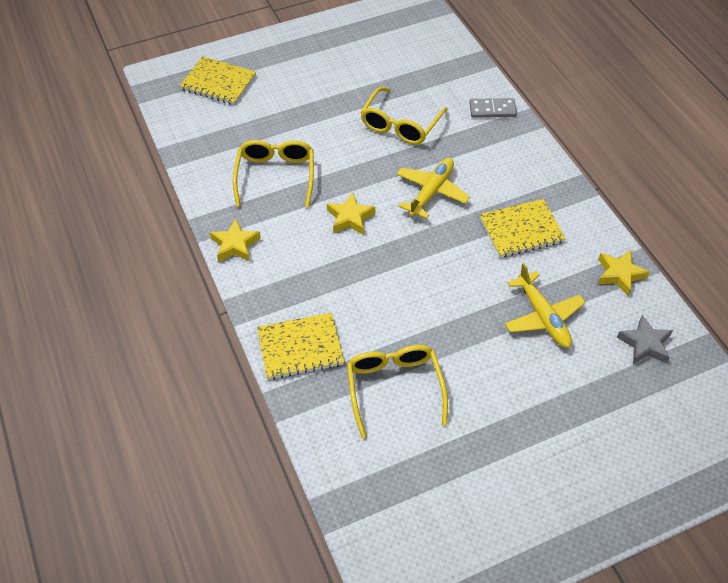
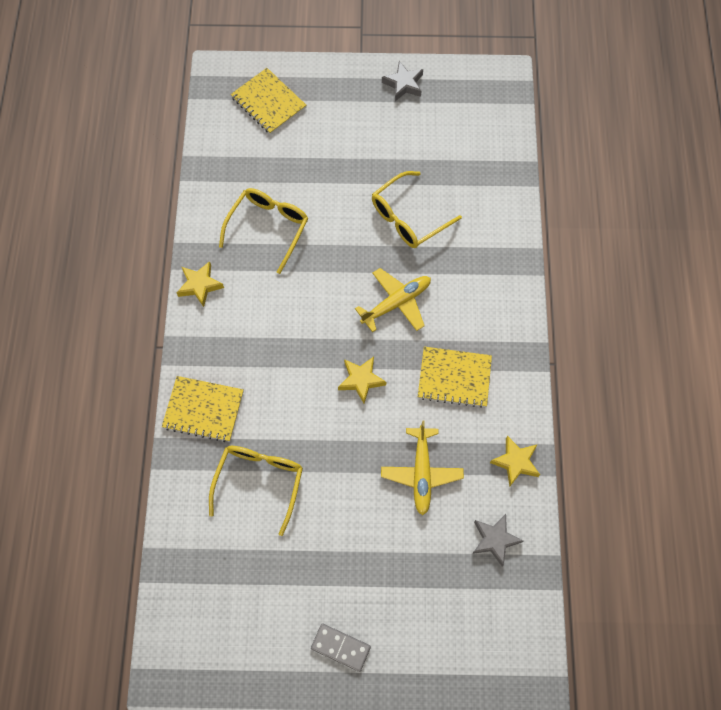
camera: 25 degrees right, 15 degrees up
yellow star [327,192,375,235] -> yellow star moved to [338,357,386,403]
grey domino [469,98,517,118] -> grey domino moved to [311,624,371,672]
none -> grey star [382,61,423,101]

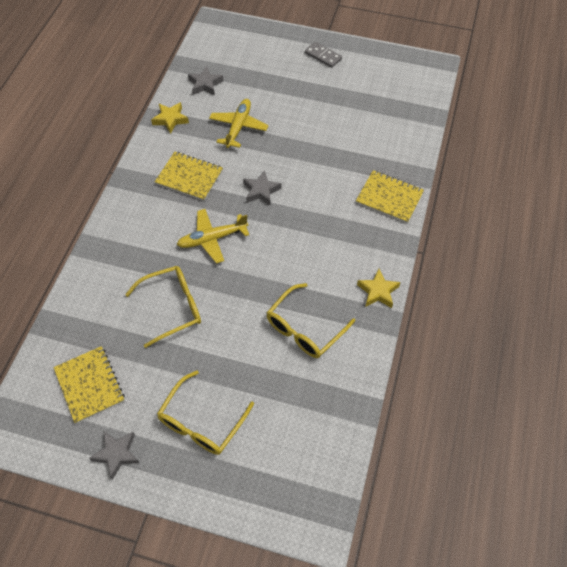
camera: 165 degrees left, 10 degrees down
yellow glasses [209,446,303,536] -> yellow glasses moved to [157,370,254,455]
yellow notebook [231,68,306,134] -> yellow notebook moved to [53,346,125,424]
yellow star [338,357,386,403] -> grey star [243,170,282,206]

